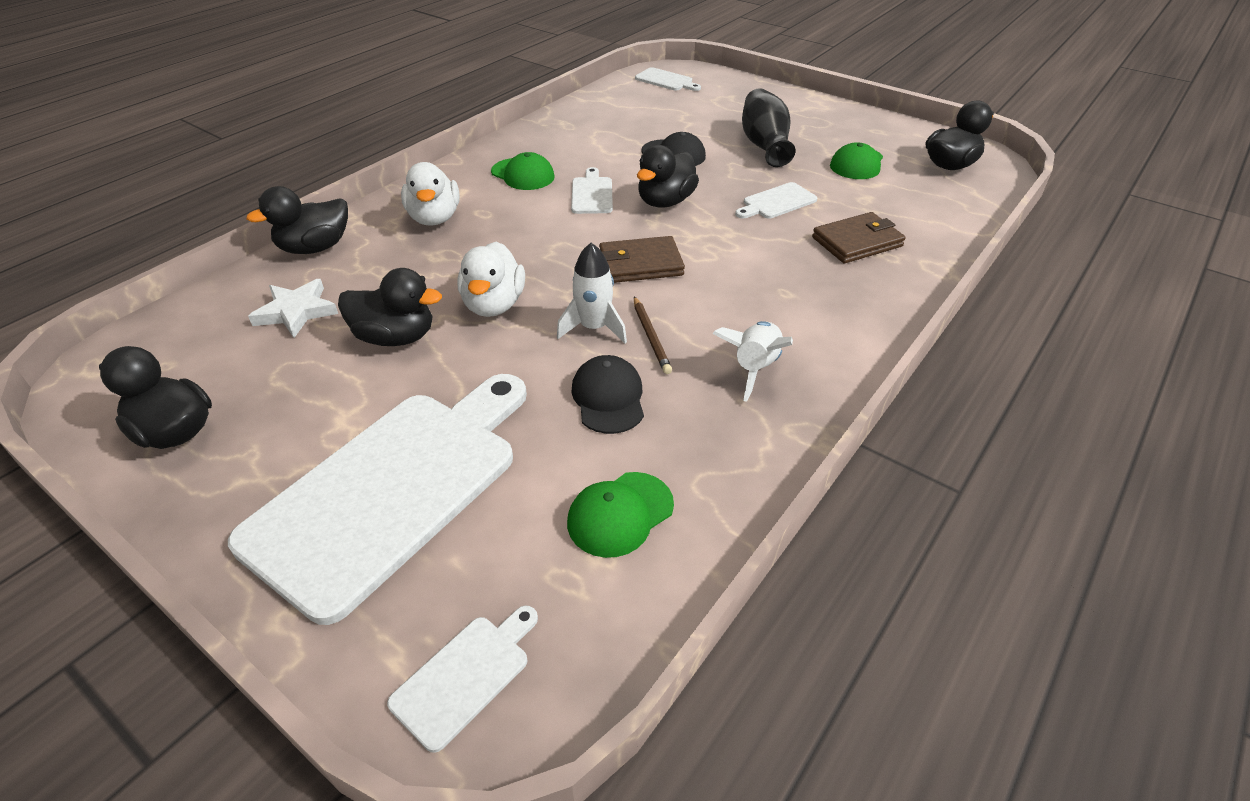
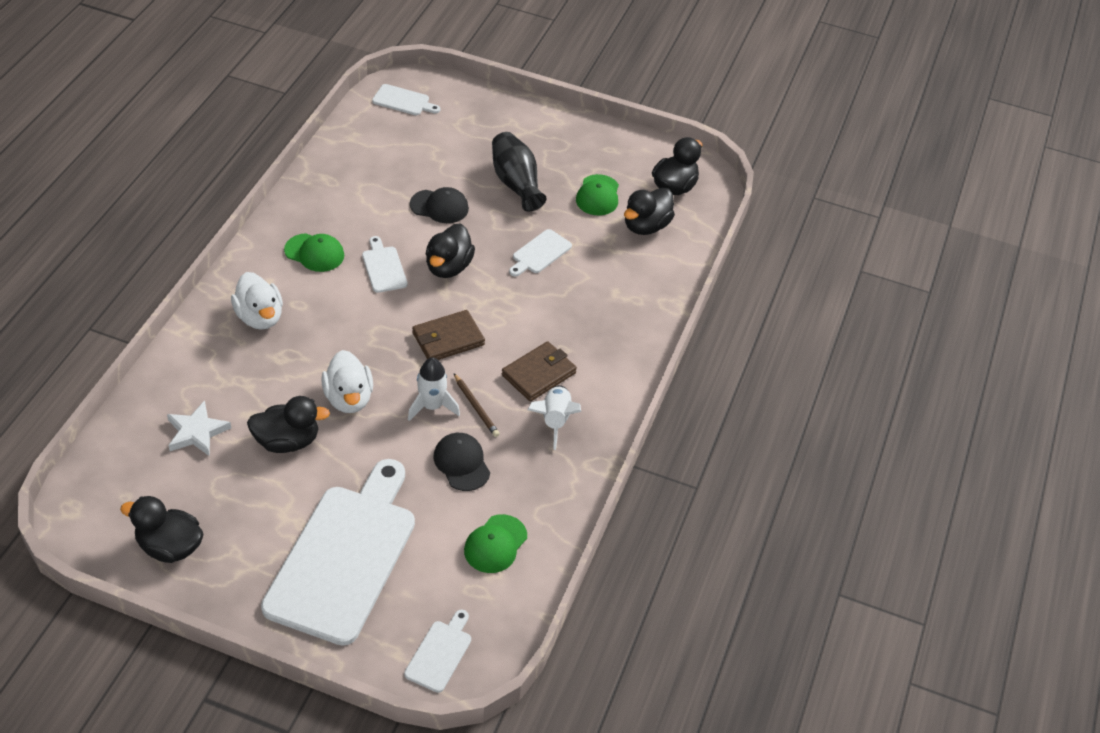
camera: 20 degrees left, 5 degrees up
black duck [246,186,348,254] -> black duck moved to [624,187,675,235]
brown wallet [812,212,906,263] -> brown wallet moved to [502,341,577,401]

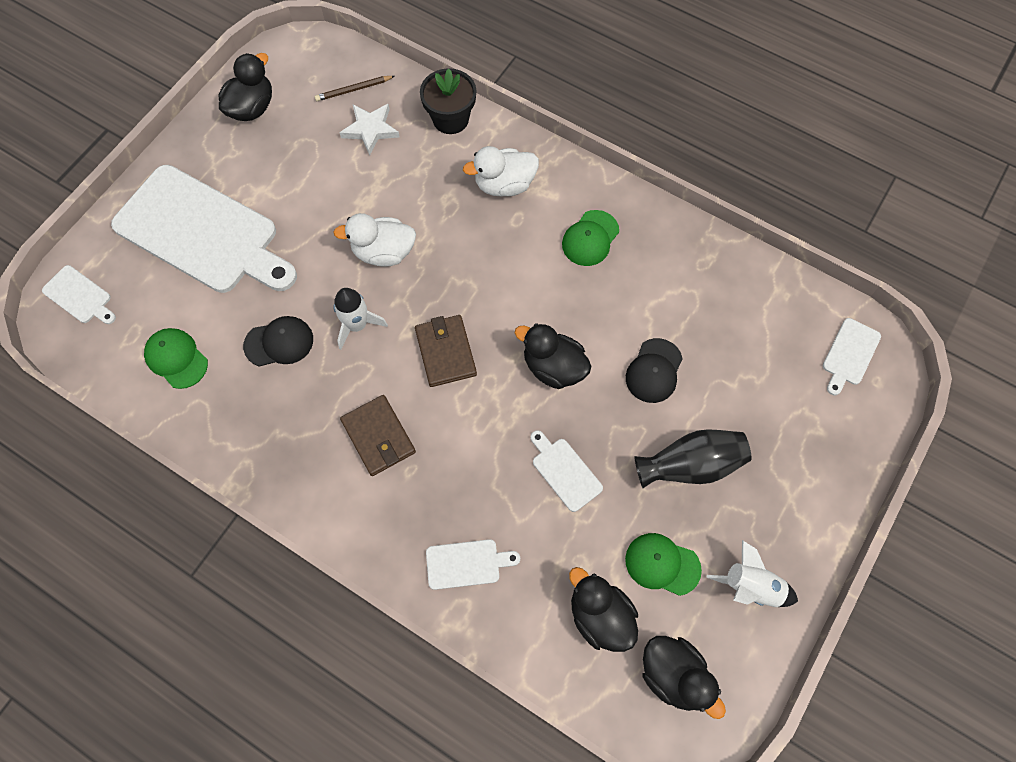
camera: 105 degrees right, 20 degrees up
black duck [247,396,330,453] -> none
white cutting board [362,236,408,293] -> white cutting board moved to [426,539,520,590]
brown pencil [454,373,500,437] -> brown pencil moved to [315,76,395,101]
white rocket [528,385,581,450] -> white rocket moved to [706,540,798,607]
none -> black flower pot [420,68,476,134]

